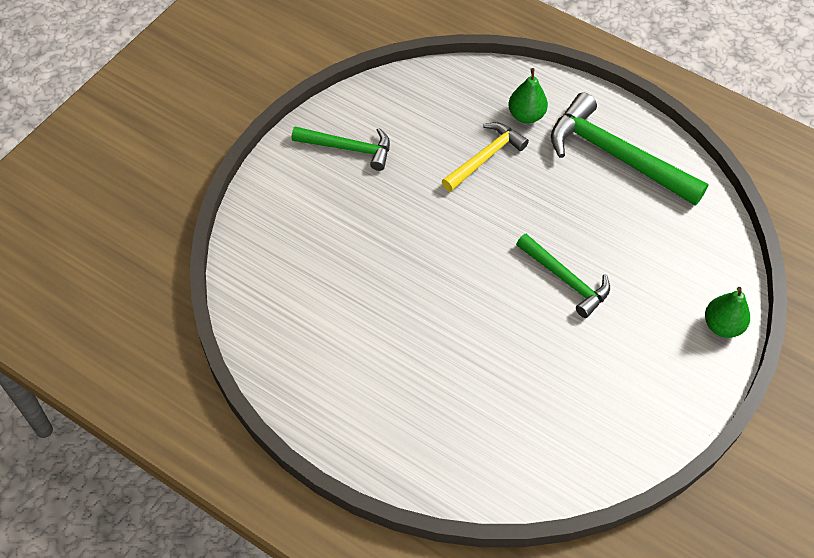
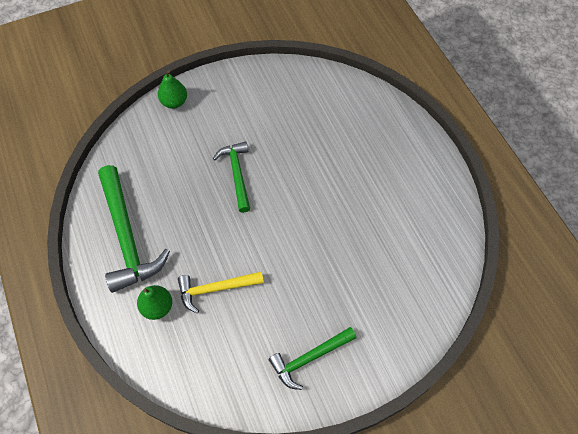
camera: 145 degrees left, 5 degrees up
green hammer [292,127,390,171] -> green hammer turned 75 degrees counterclockwise [269,327,356,390]

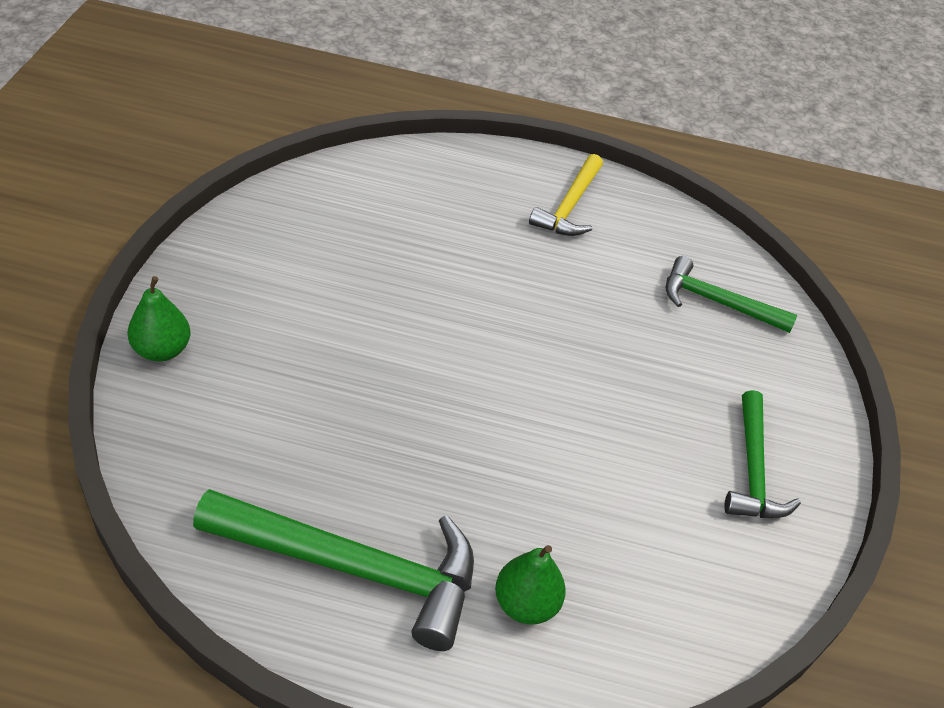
camera: 60 degrees left, 15 degrees down
yellow hammer [178,271,264,313] -> yellow hammer moved to [529,154,603,236]
green hammer [213,142,250,213] -> green hammer moved to [666,256,797,333]

